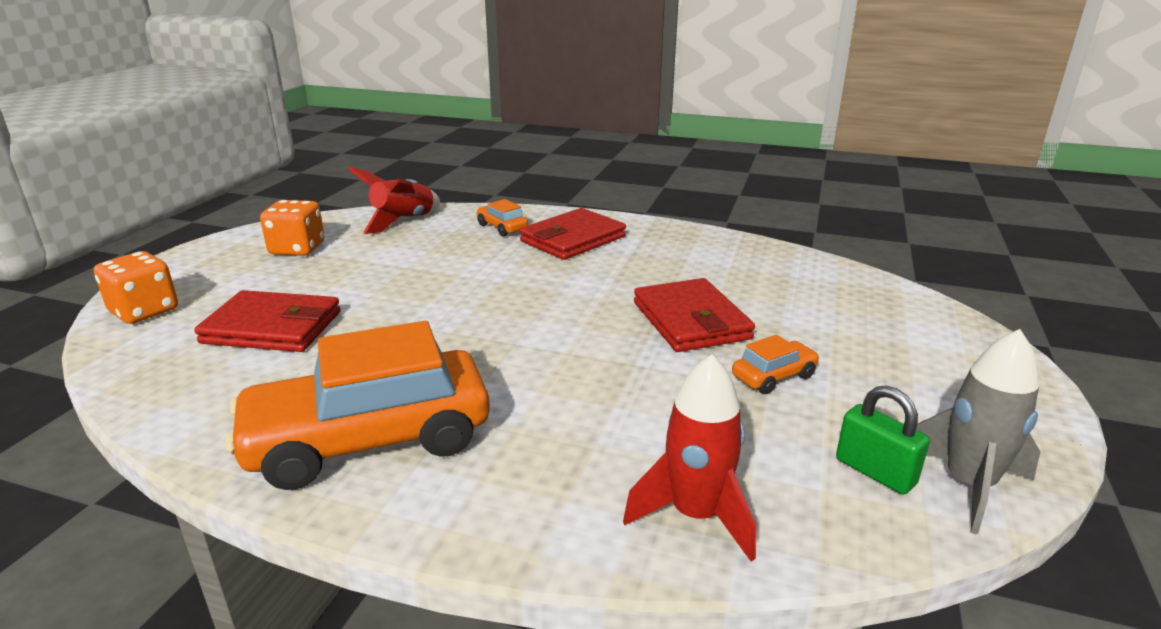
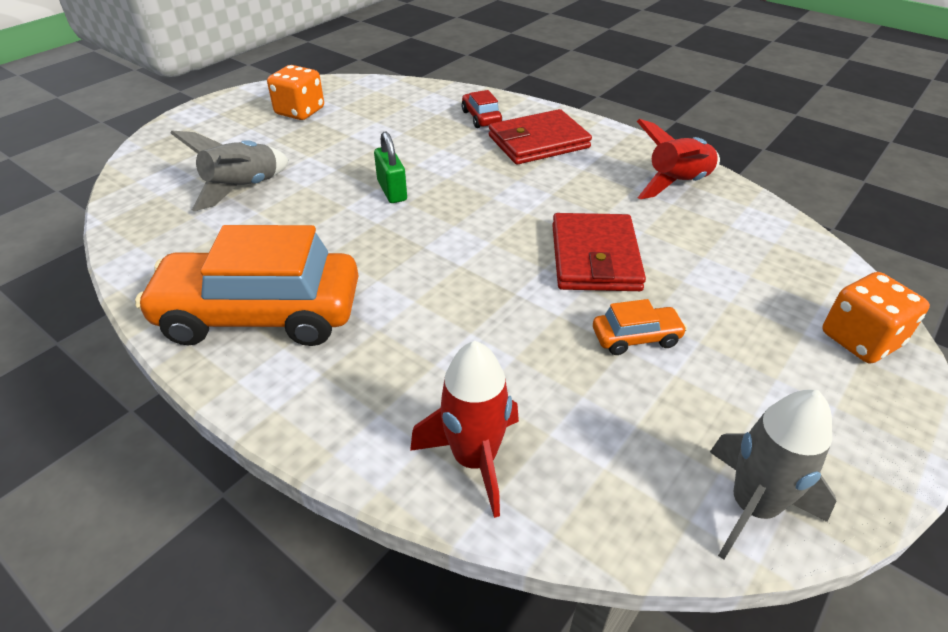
camera: 20 degrees right, 15 degrees up
orange dice [94,251,178,324] -> orange dice moved to [822,272,930,364]
red wallet [194,290,341,352] -> grey rocket [171,130,289,211]
red rocket [349,167,440,234] -> red rocket moved to [637,119,720,199]
orange car [477,199,528,237] -> red car [462,90,502,128]
green padlock [836,385,930,494] -> green padlock moved to [374,131,407,203]

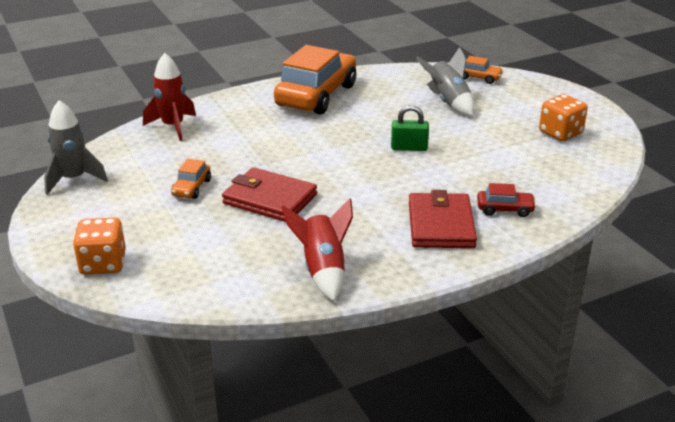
camera: 115 degrees right, 10 degrees down
none -> orange car [463,56,503,84]

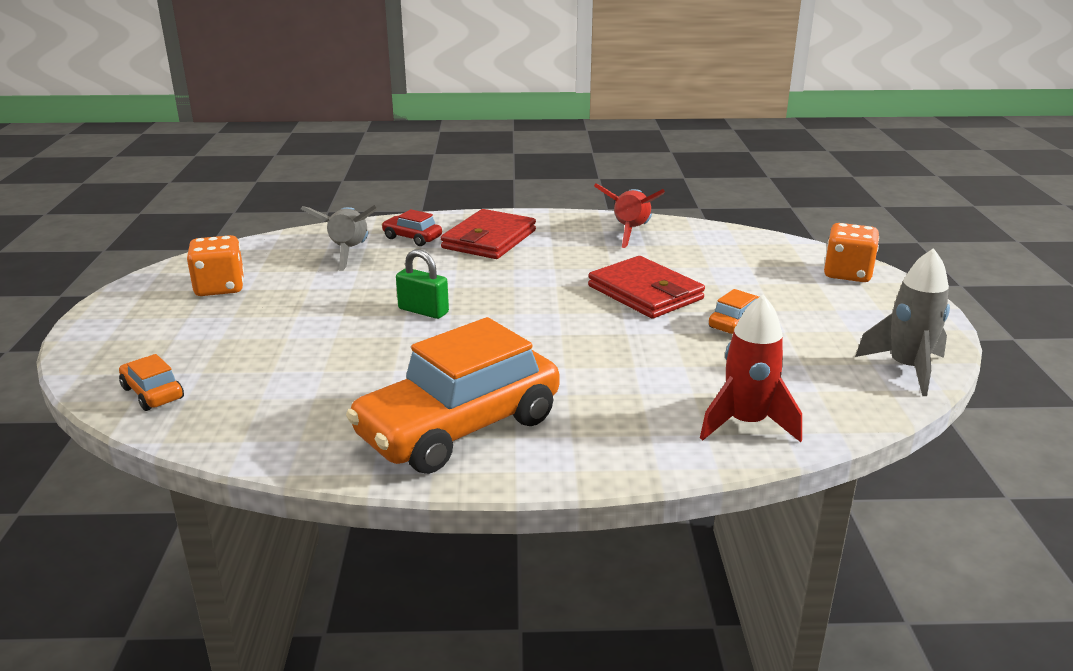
camera: 155 degrees left, 5 degrees down
grey rocket [416,47,475,116] -> grey rocket moved to [301,205,377,271]

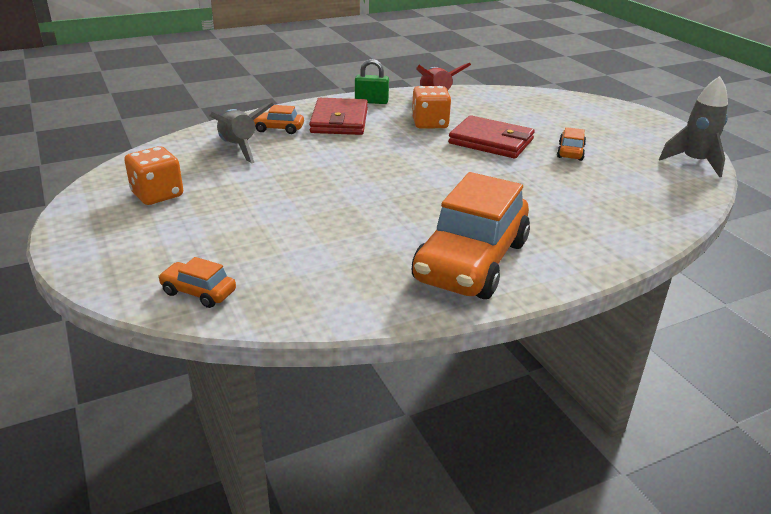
camera: 25 degrees left, 5 degrees up
red car [381,209,442,246] -> orange car [253,105,304,134]
green padlock [396,249,449,319] -> green padlock moved to [355,59,389,104]
red rocket [700,295,802,442] -> none
orange dice [824,223,879,282] -> orange dice moved to [412,86,451,129]

